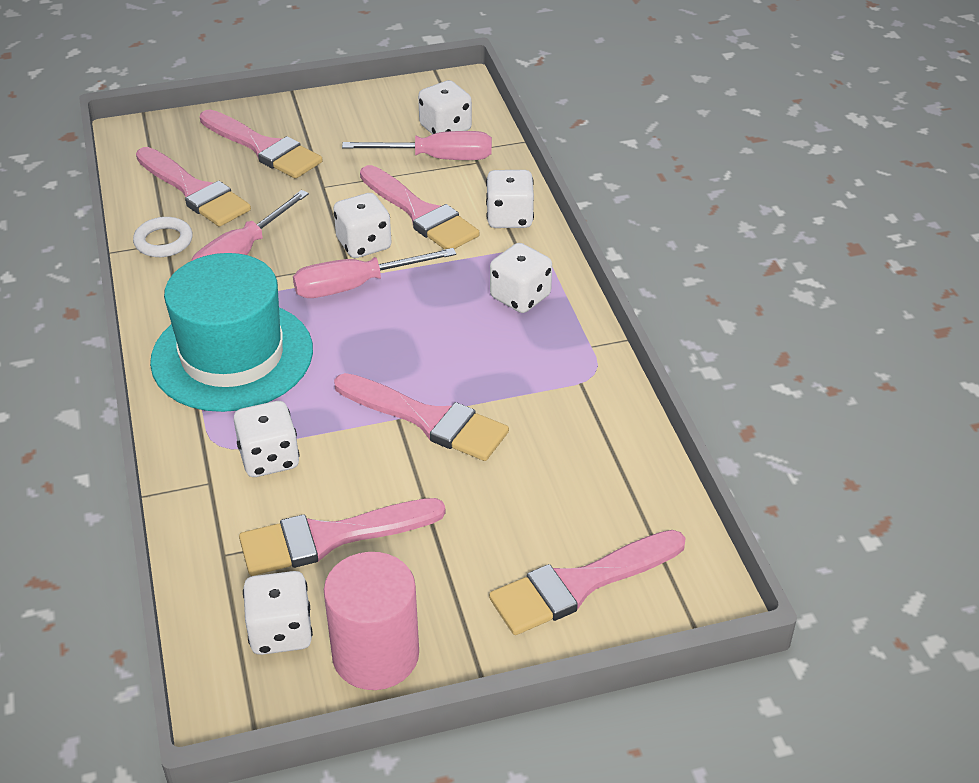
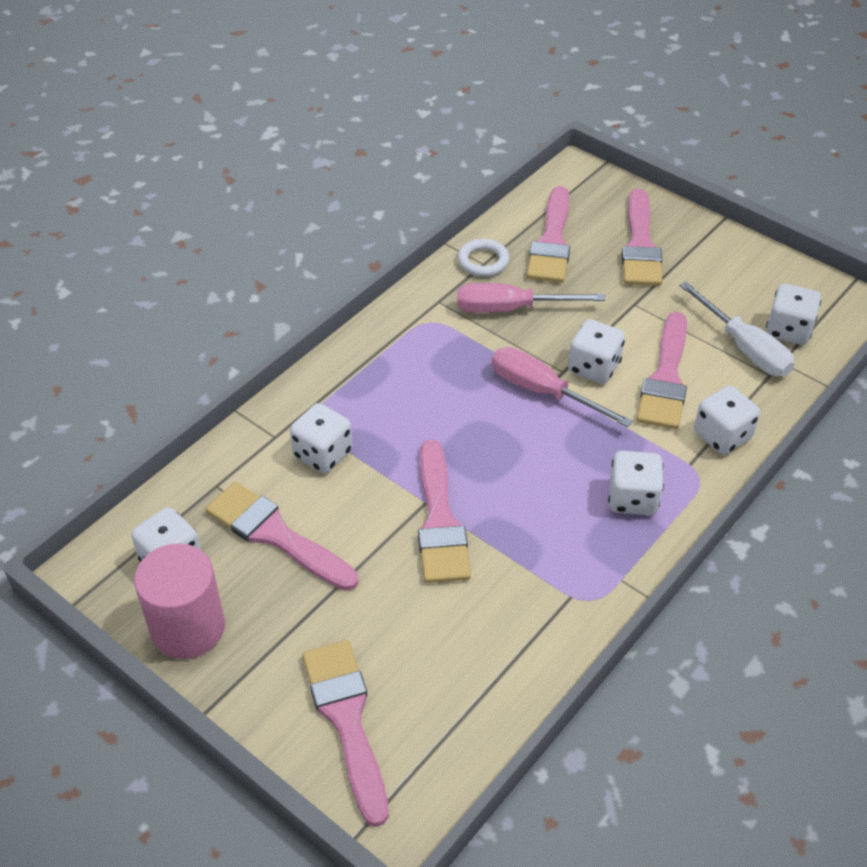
camera: 55 degrees right, 5 degrees up
turquoise hat [150,253,313,412] -> none
pink screwdriver [342,131,492,160] -> white screwdriver [679,282,795,376]
pink brush [489,530,686,635] -> pink brush turned 45 degrees clockwise [302,640,389,827]

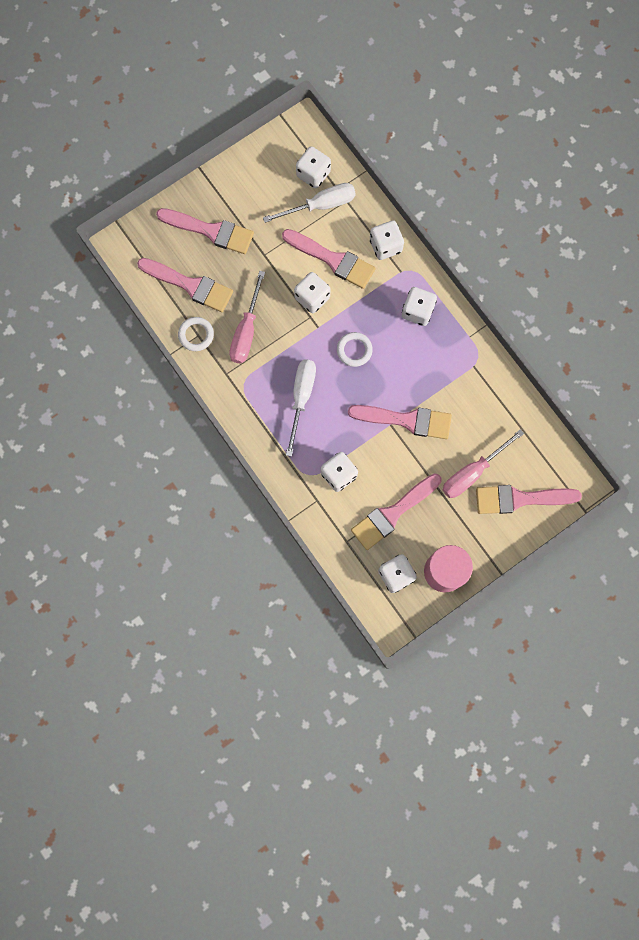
camera: 75 degrees left, 30 degrees up
pink screwdriver [492,347,633,427] -> pink screwdriver moved to [443,429,524,498]
none -> white screwdriver [286,359,316,457]
none -> white ring [337,332,373,367]

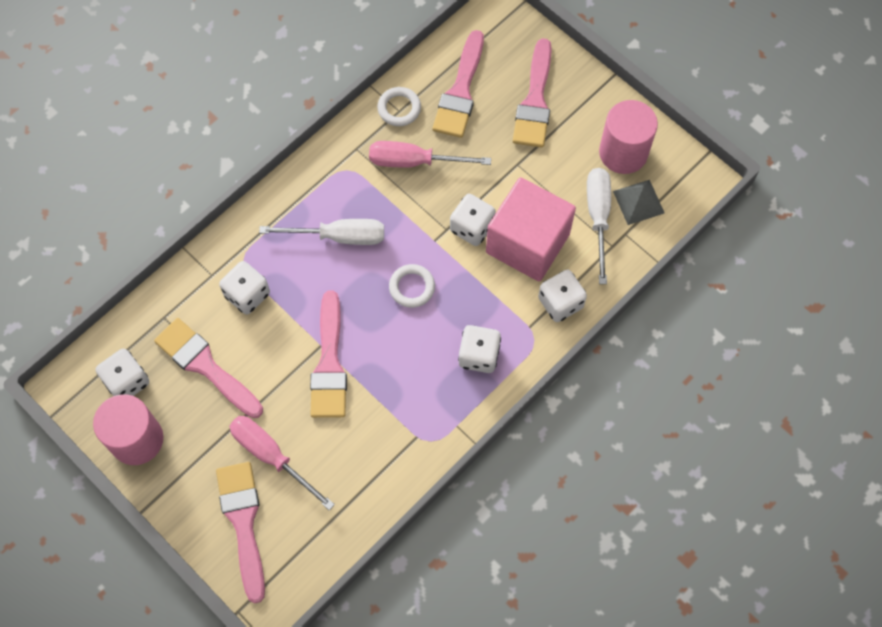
camera: 80 degrees right, 10 degrees down
white screwdriver [263,183,356,223] -> white screwdriver turned 150 degrees counterclockwise [587,168,611,284]
pink brush [282,229,376,289] -> pink cube [486,177,576,281]
white dice [296,146,331,189] -> grey pyramid [613,180,665,225]
none -> pink cylinder [599,100,658,174]

